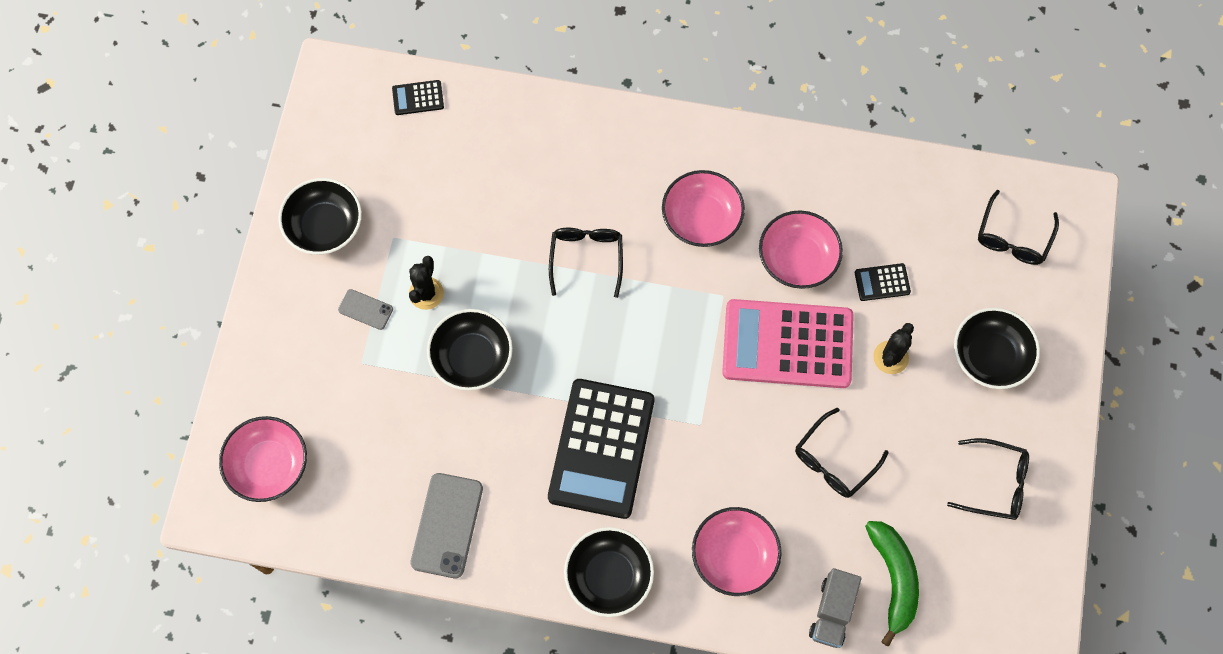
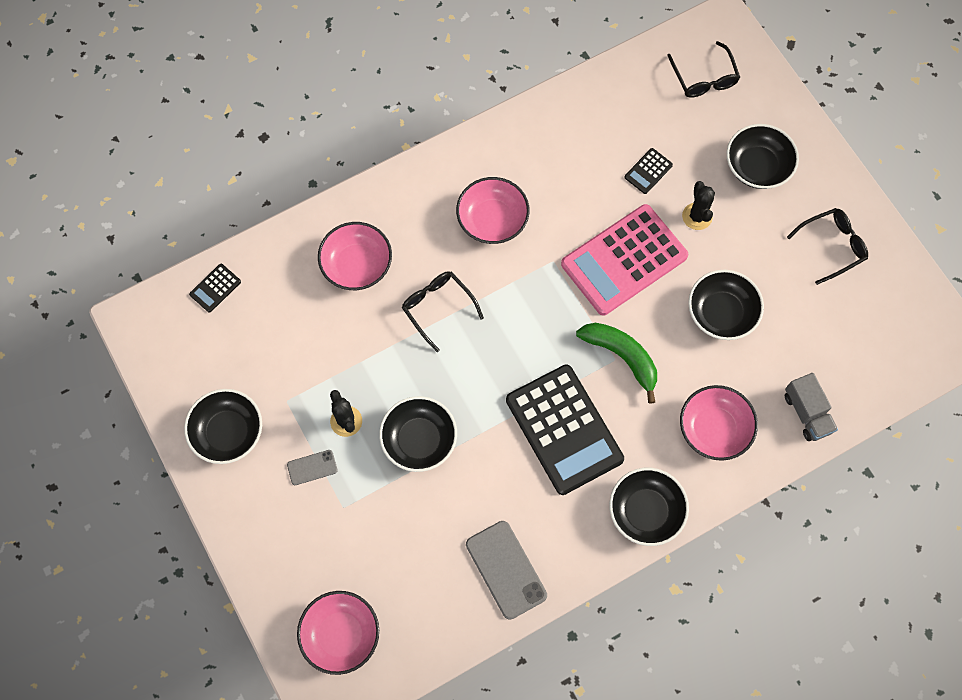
camera: 40 degrees left, 0 degrees up
pink bowl [759,210,843,289] -> pink bowl moved to [318,222,392,290]
black glasses [795,408,889,498] -> black bowl [688,270,764,340]
green banana [865,521,919,647] -> green banana moved to [576,323,657,404]

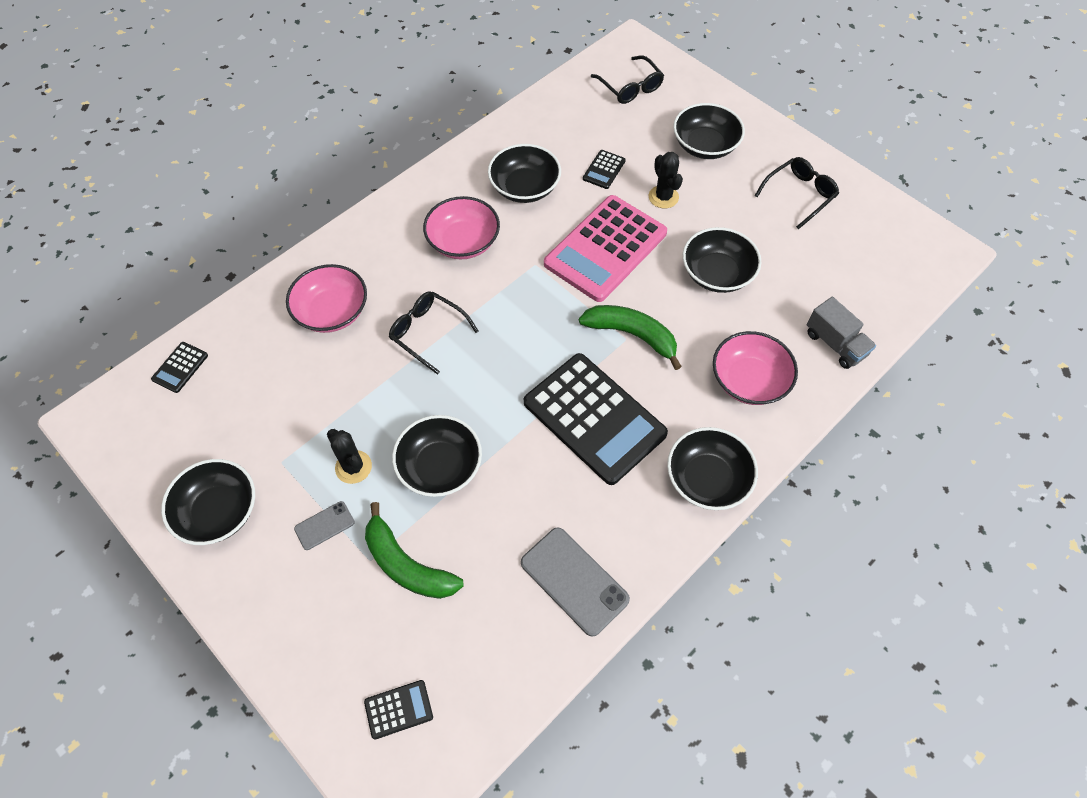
camera: 15 degrees left, 10 degrees down
pink bowl [297,591,379,675] -> black calculator [364,680,433,739]
none -> green banana [365,502,464,599]
none -> black bowl [488,144,561,203]

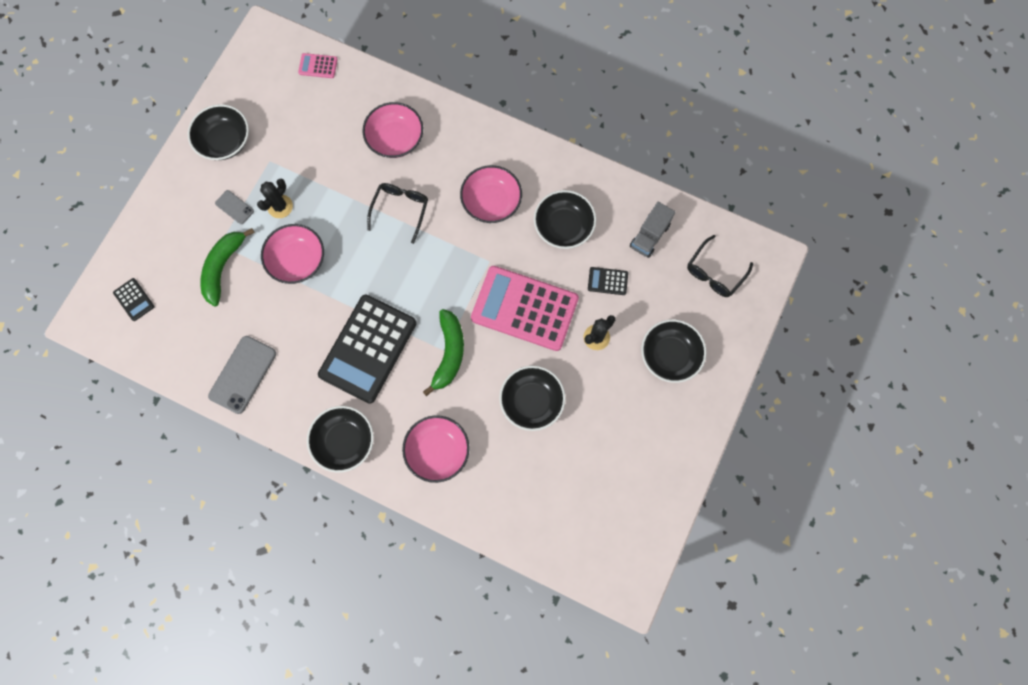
camera: 70 degrees right, 15 degrees up
black calculator [151,342,208,393] -> pink calculator [298,53,338,78]
black bowl [392,415,482,497] -> pink bowl [261,224,324,284]
black glasses [754,157,839,229] -> none
grey truck [807,297,876,369] -> grey truck moved to [630,202,675,258]

